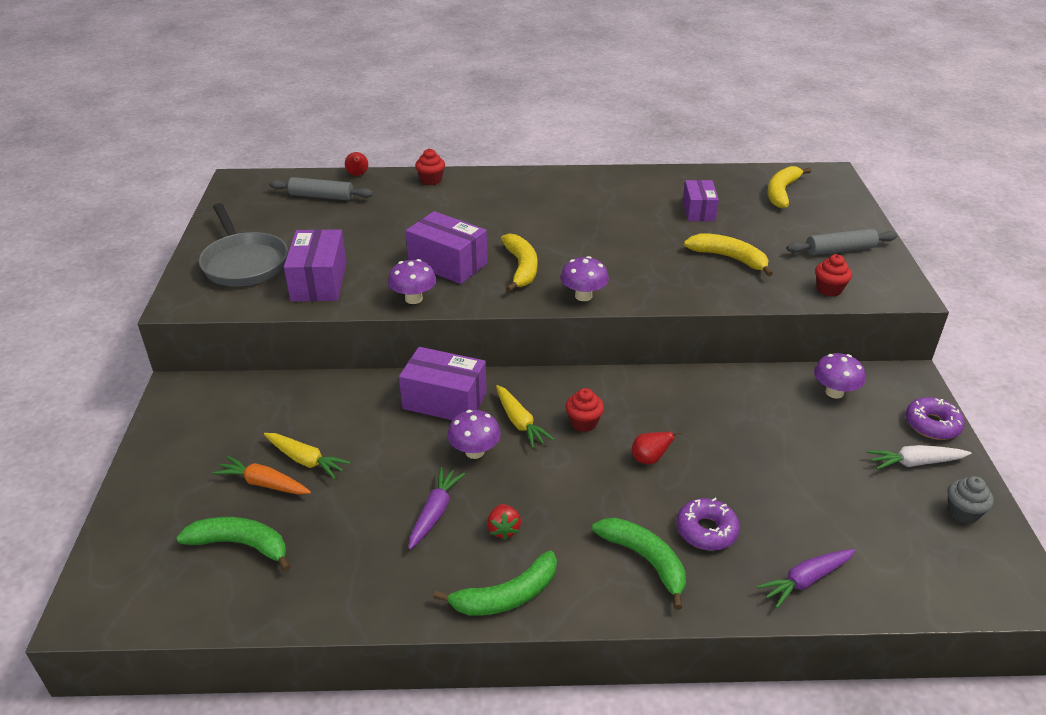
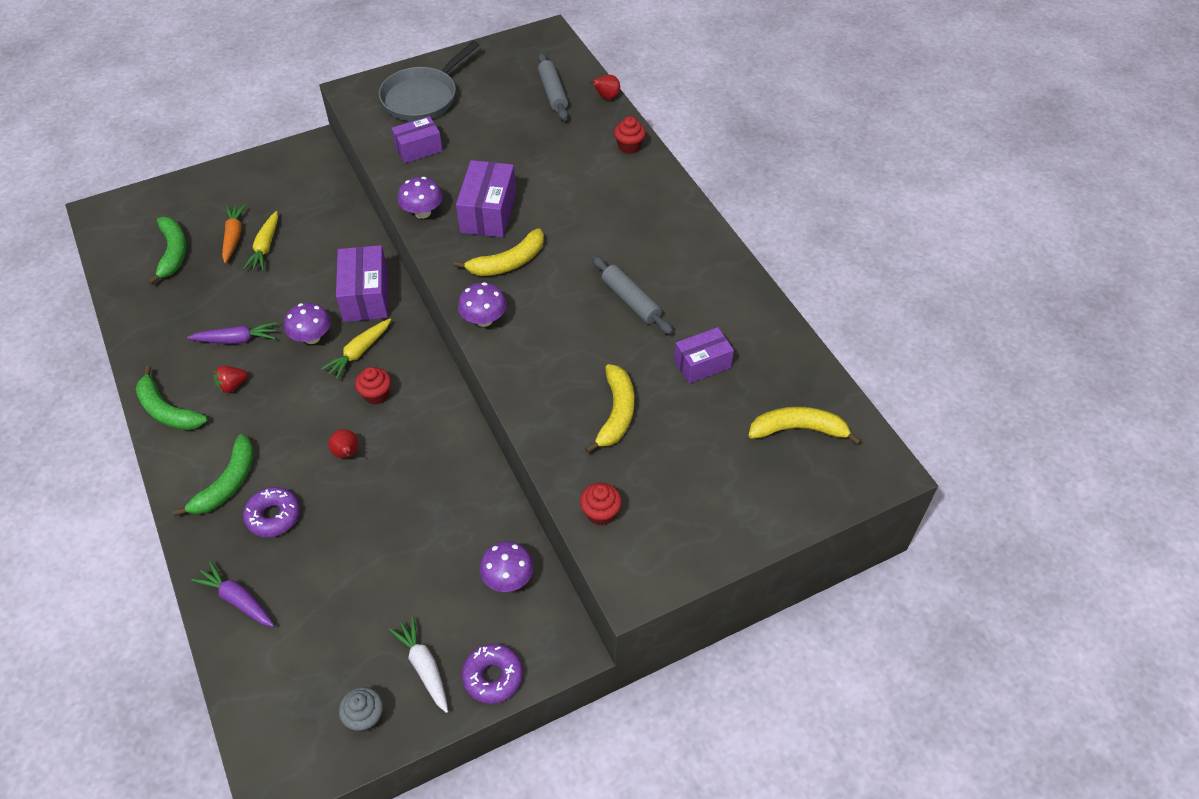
camera: 65 degrees right, 15 degrees up
purple box [284,229,347,301] -> purple box [391,116,443,163], size x0.67
grey rolling pin [787,228,897,255] -> grey rolling pin moved to [592,255,673,335]

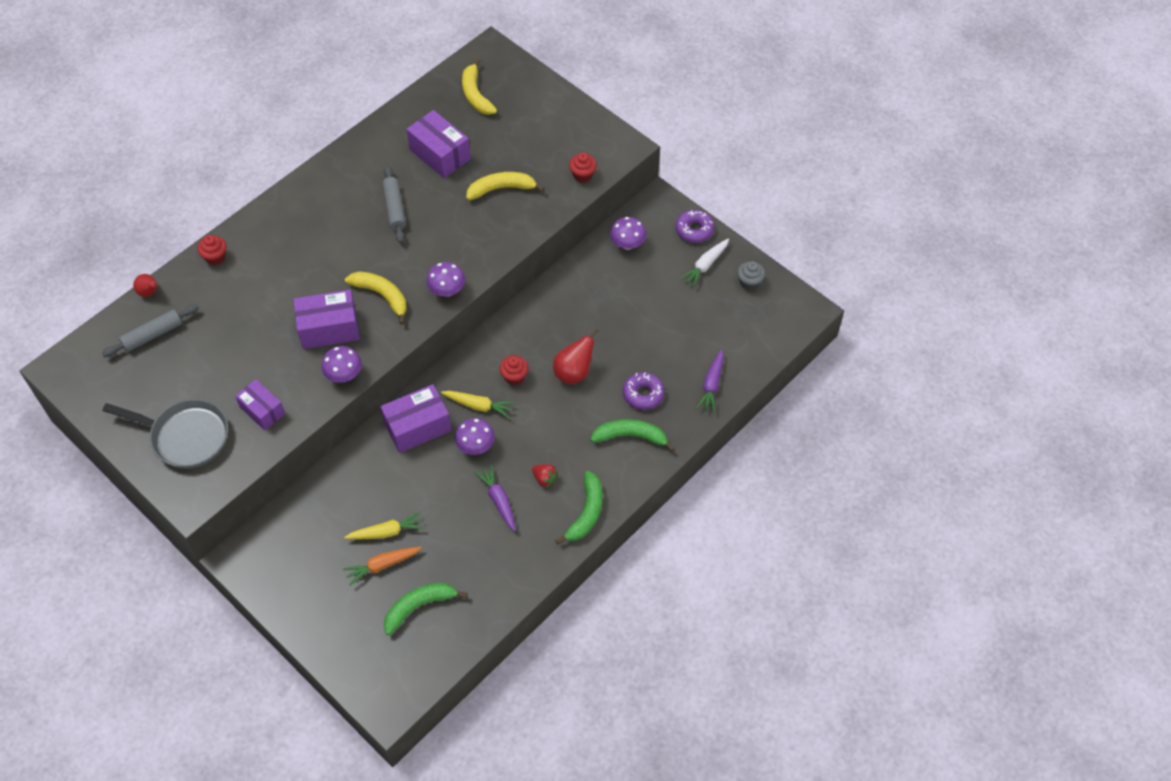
camera: 110 degrees left, 5 degrees up
red pear [328,429,359,458] -> red pear [553,328,599,384], size x1.62
grey rolling pin [592,255,673,335] -> grey rolling pin turned 45 degrees counterclockwise [382,165,406,243]
purple box [674,327,734,384] -> purple box [406,110,471,178], size x1.50

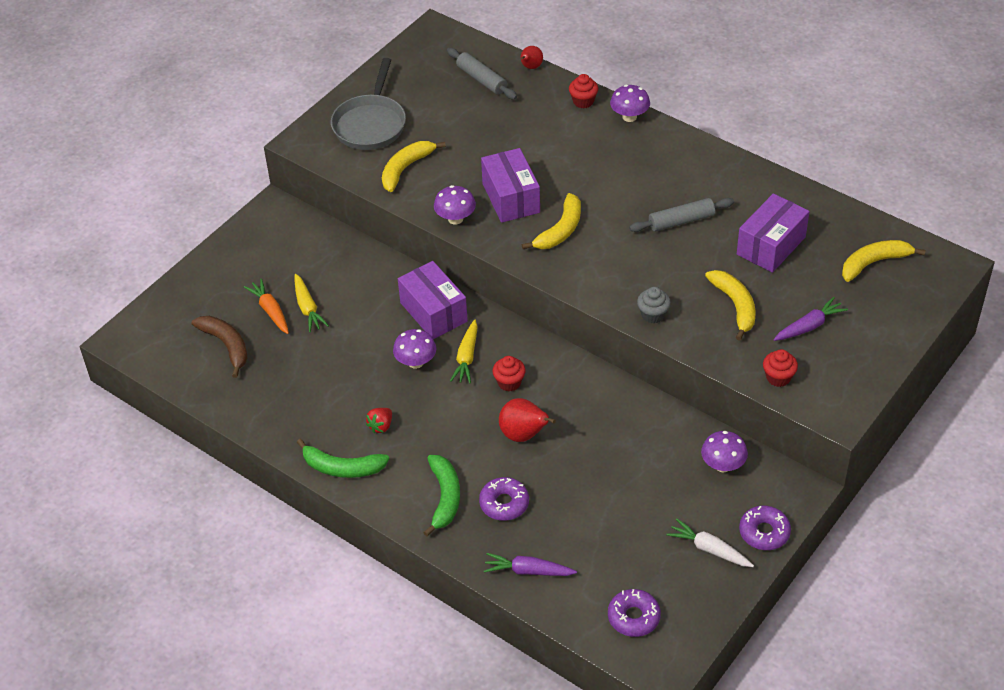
camera: 85 degrees right, 10 degrees down
purple box [235,379,285,430] -> yellow banana [382,141,446,192]
green banana [383,583,468,635] -> brown banana [192,316,248,378]
purple mushroom [426,262,465,297] -> purple mushroom moved to [610,85,650,122]
purple carrot [474,465,516,532] -> purple carrot moved to [774,297,848,341]
grey cupcake [737,261,765,290] -> grey cupcake moved to [637,287,671,323]
none -> purple donut [608,589,661,637]

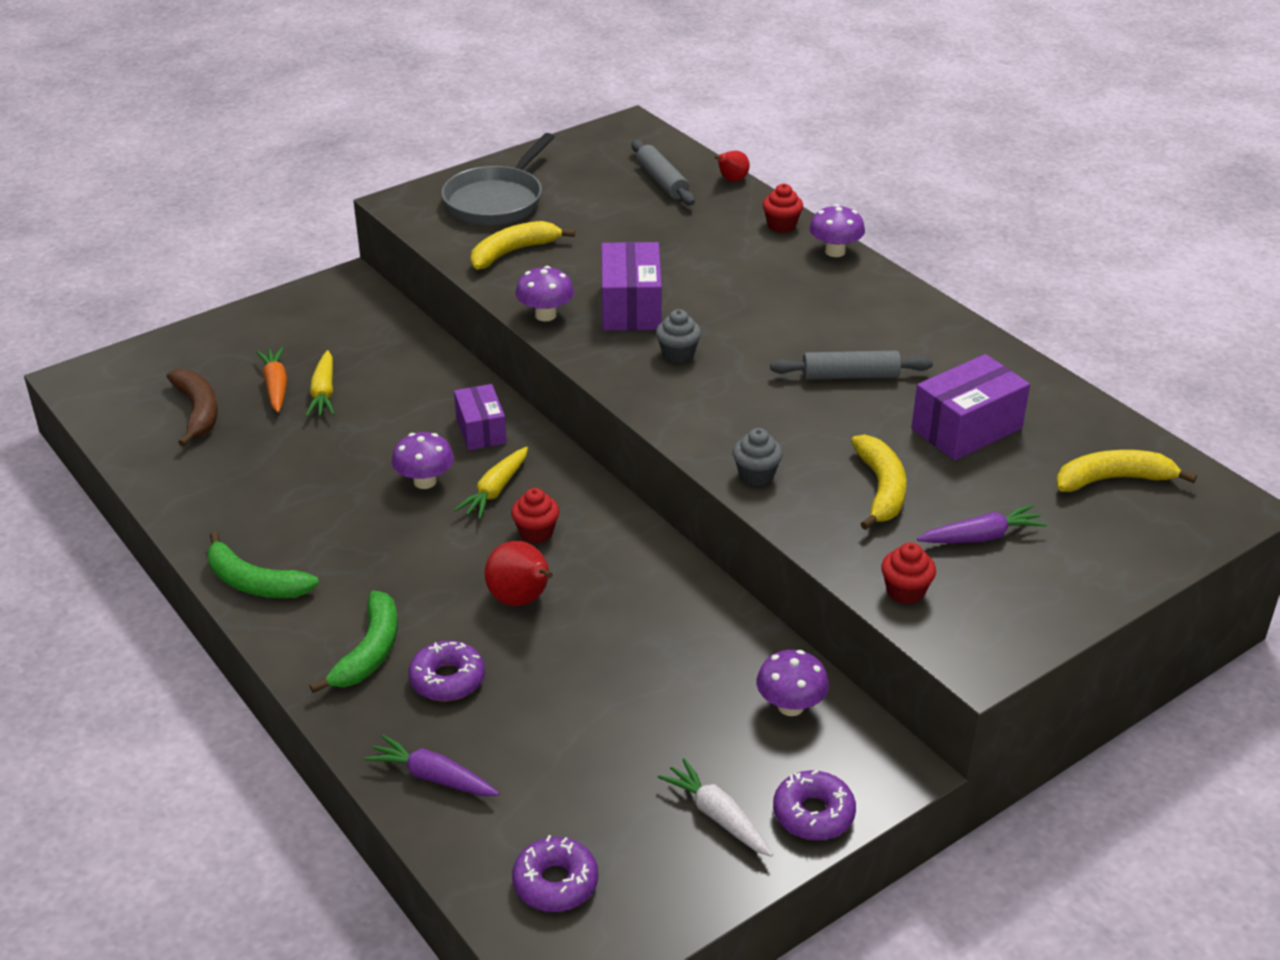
camera: 15 degrees right, 10 degrees down
red strawberry [366,408,392,433] -> none
purple box [398,261,468,339] -> purple box [454,384,507,450], size x0.67
yellow banana [522,193,581,249] -> grey cupcake [656,309,701,363]

